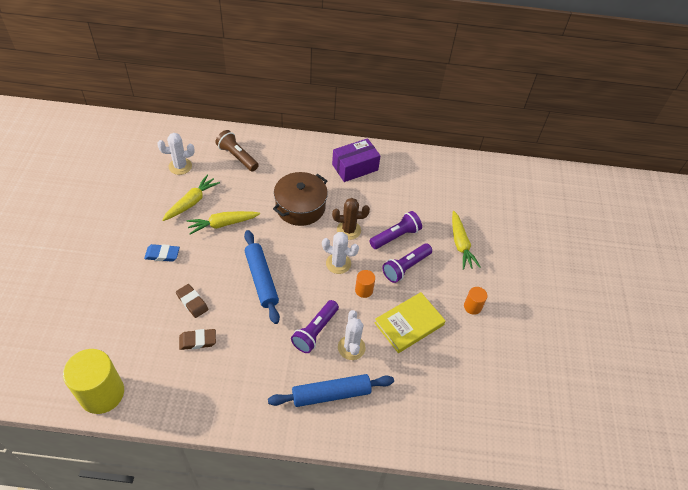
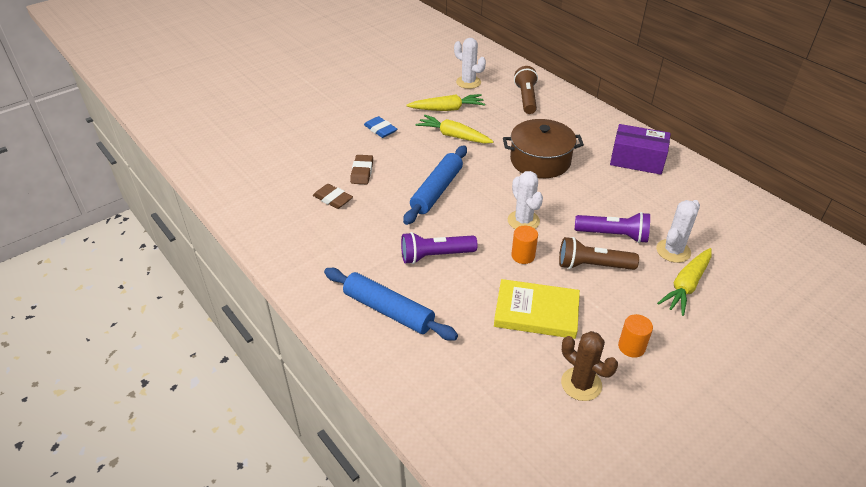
camera: 50 degrees right, 10 degrees down
yellow cylinder [63,349,124,414] -> none
brown cactus [332,198,370,240] -> brown cactus moved to [561,331,618,401]
white cactus [338,310,365,360] -> white cactus moved to [656,200,700,263]
purple flashlight [382,244,432,283] -> brown flashlight [559,237,639,270]

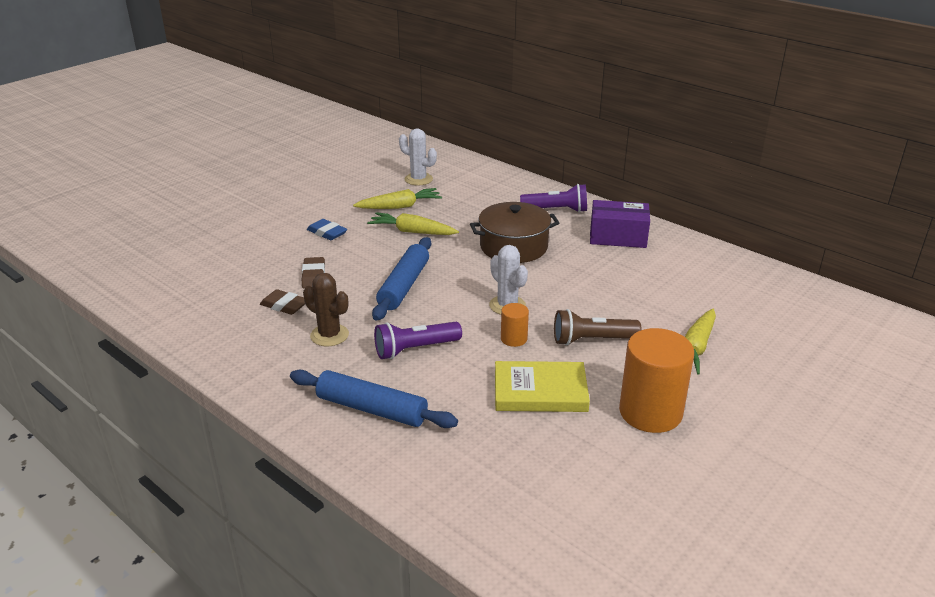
camera: 10 degrees left, 10 degrees down
brown flashlight [514,66,538,114] -> none
brown cactus [561,331,618,401] -> brown cactus moved to [303,273,349,346]
purple flashlight [575,212,650,243] -> purple flashlight moved to [520,184,587,213]
orange cylinder [618,314,653,358] -> orange cylinder [619,328,694,433], size x2.09
white cactus [656,200,700,263] -> none

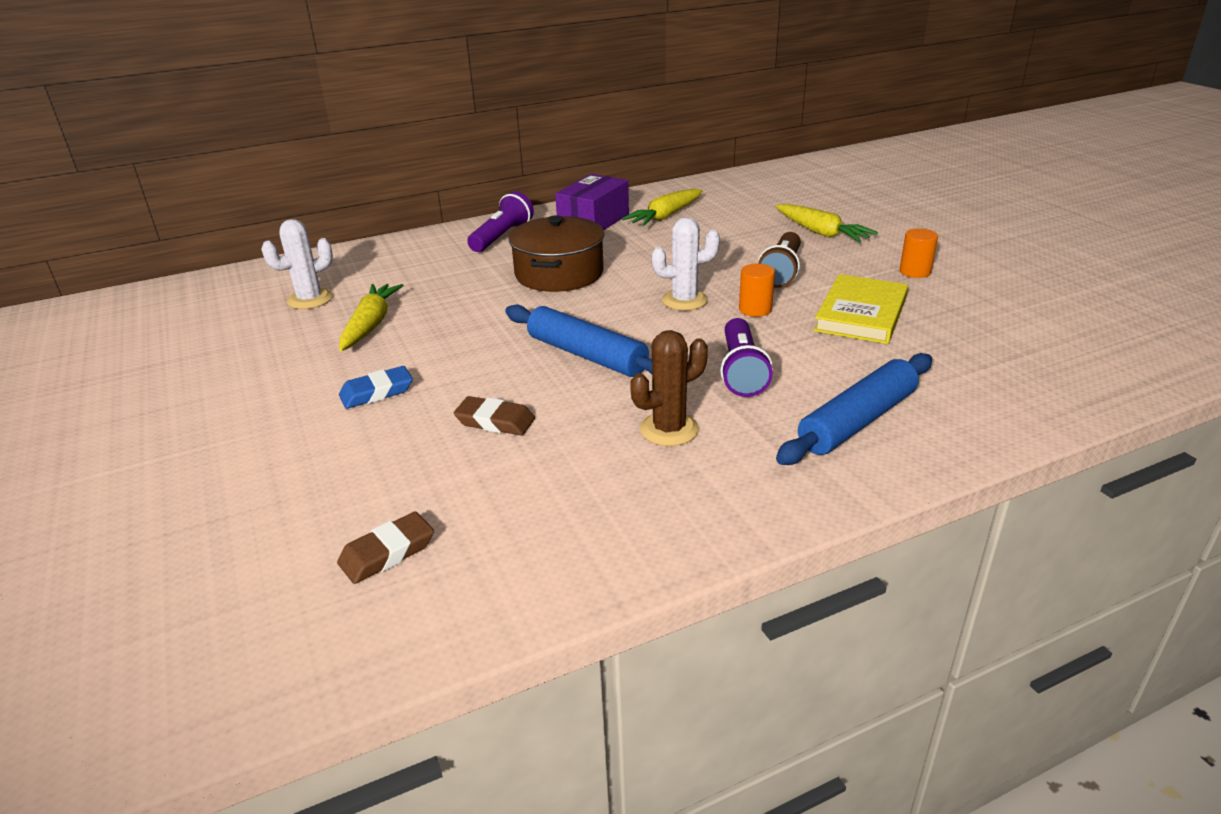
camera: 65 degrees left, 0 degrees up
brown eraser [260,289,305,315] -> brown eraser moved to [337,512,434,584]
yellow carrot [367,212,459,235] -> yellow carrot moved to [622,189,702,226]
orange cylinder [619,328,694,433] -> orange cylinder [899,228,938,278], size x0.48

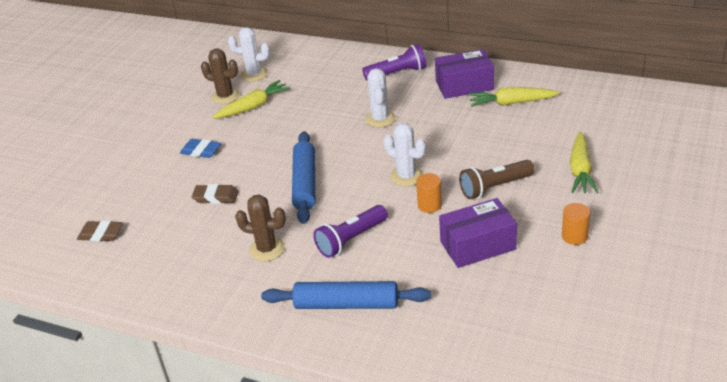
camera: 50 degrees right, 5 degrees up
brown eraser [454,396,535,435] -> brown eraser turned 60 degrees counterclockwise [192,184,239,204]
brown pot [509,215,605,292] -> white cactus [365,68,395,128]
yellow book [814,274,908,344] -> purple box [439,198,517,268]
none -> brown cactus [201,48,240,104]

